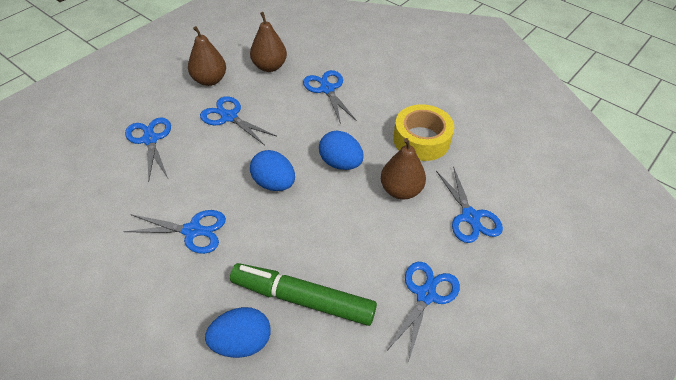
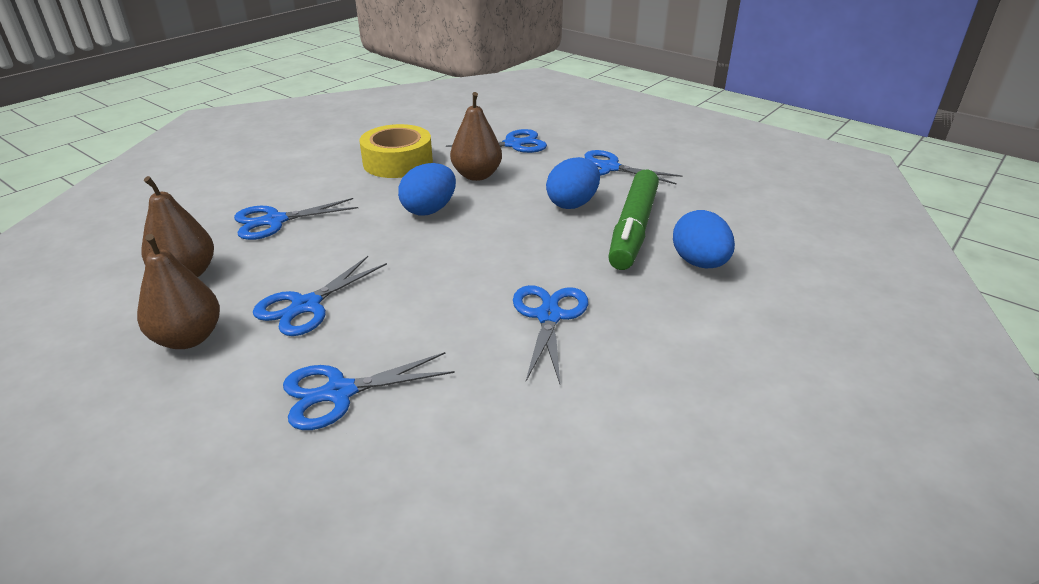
camera: 90 degrees left, 15 degrees down
blue egg [250,150,295,191] -> blue egg moved to [546,157,600,209]

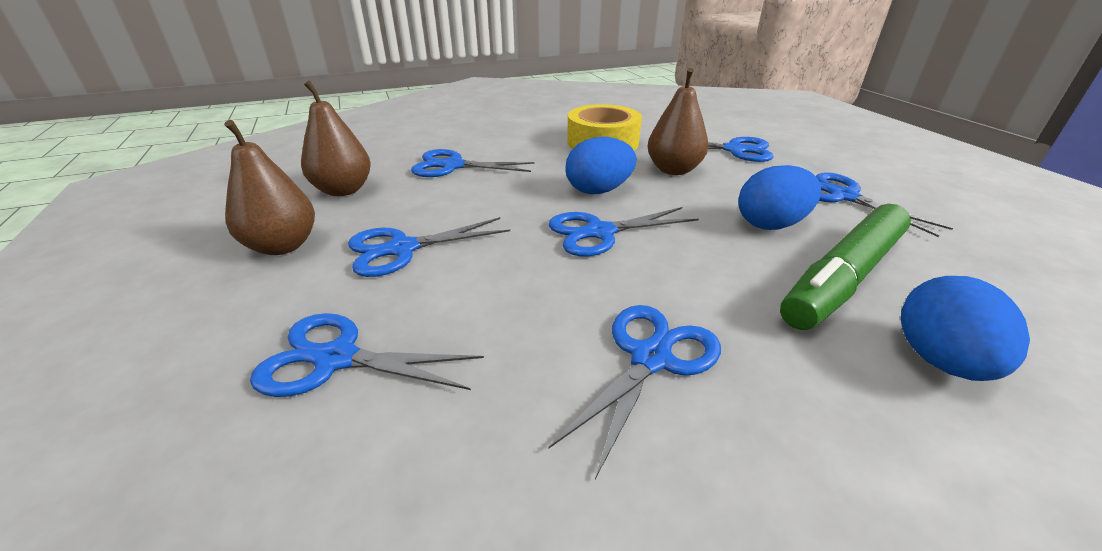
camera: 30 degrees right, 0 degrees up
none -> blue scissors [548,207,699,257]

